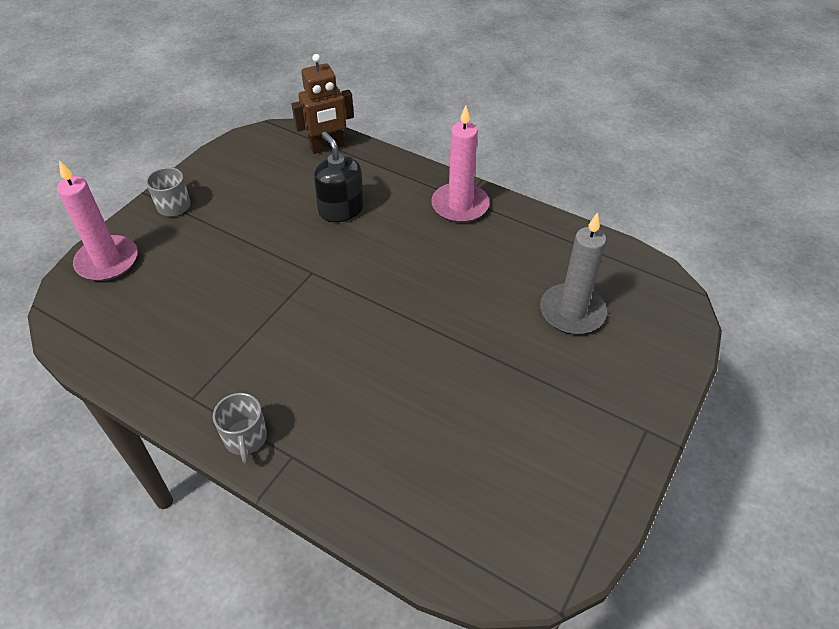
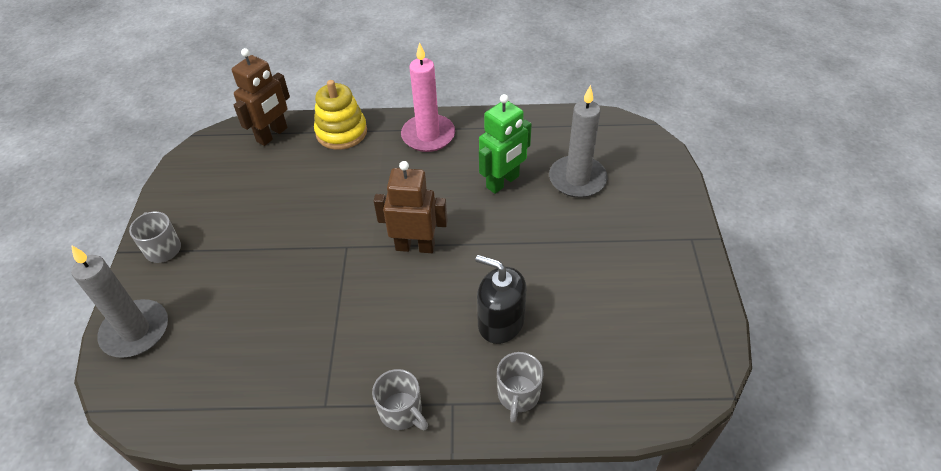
camera: 30 degrees left, 0 degrees up
pink candle [57,160,137,281] -> grey candle [71,245,168,358]
black soap dispenser [314,132,364,222] -> black soap dispenser moved to [475,255,527,344]
none -> yellow stacking toy [314,80,367,150]
none -> brown robot [374,161,448,253]
none -> green robot [479,94,532,194]
none -> grey mug [497,352,543,423]

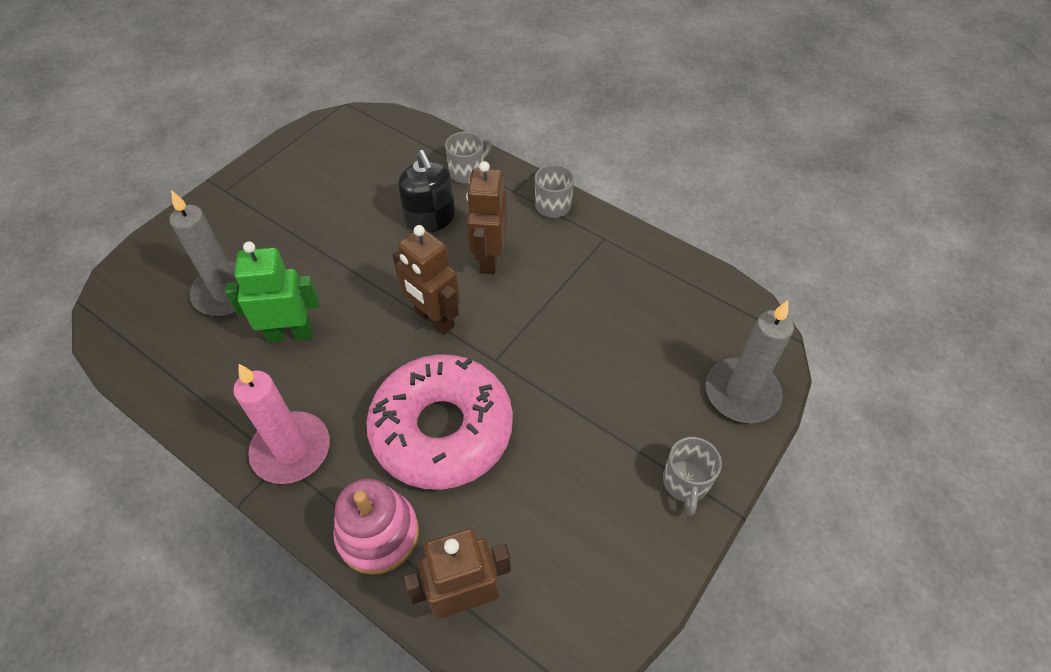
camera: 145 degrees left, 5 degrees up
yellow stacking toy [314,80,367,150] -> pink stacking toy [333,479,419,575]
none -> pink donut [366,354,513,490]
none -> brown robot [466,161,507,274]

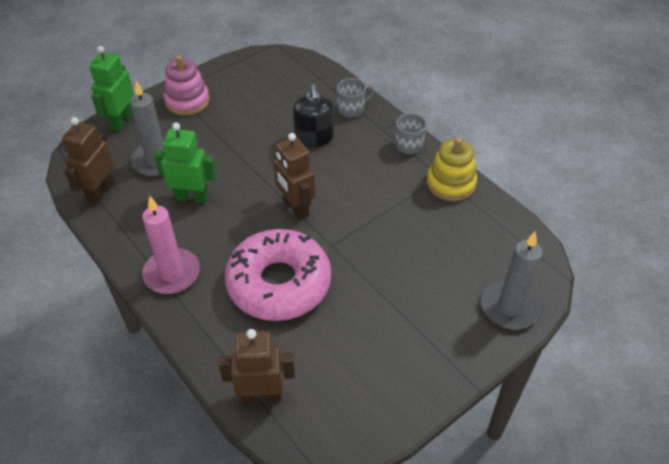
camera: 15 degrees right, 5 degrees down
pink stacking toy [333,479,419,575] -> pink stacking toy moved to [164,55,209,116]
brown robot [466,161,507,274] -> brown robot moved to [62,117,114,205]
grey mug [663,437,722,516] -> none
none -> green robot [89,46,134,131]
none -> yellow stacking toy [427,138,477,201]

